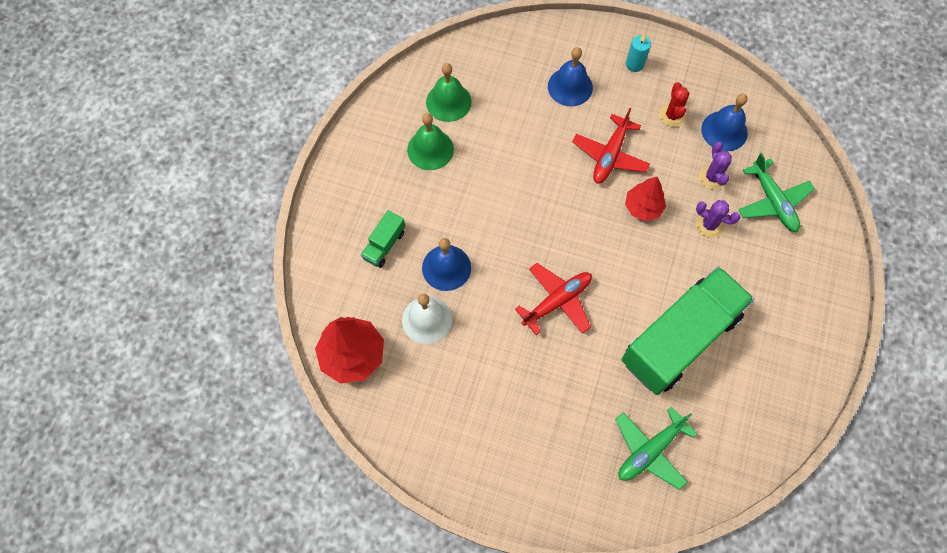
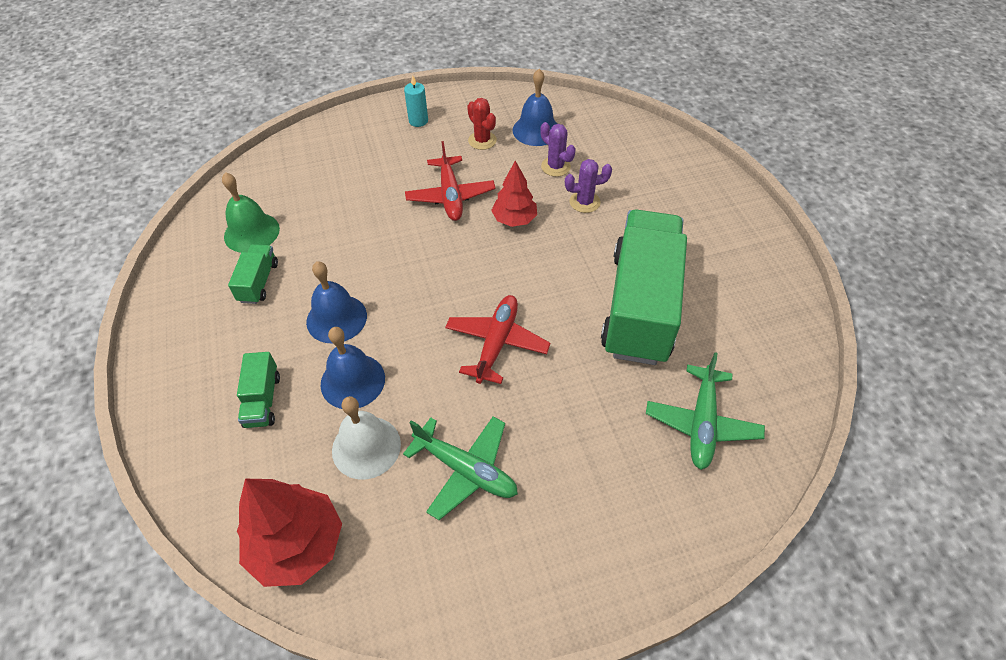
camera: 35 degrees left, 15 degrees down
green bell [407,113,454,170] -> green truck [228,244,278,304]
blue bell [548,47,593,107] -> blue bell moved to [306,261,367,344]
green plane [738,153,815,232] -> green plane moved to [403,416,518,520]

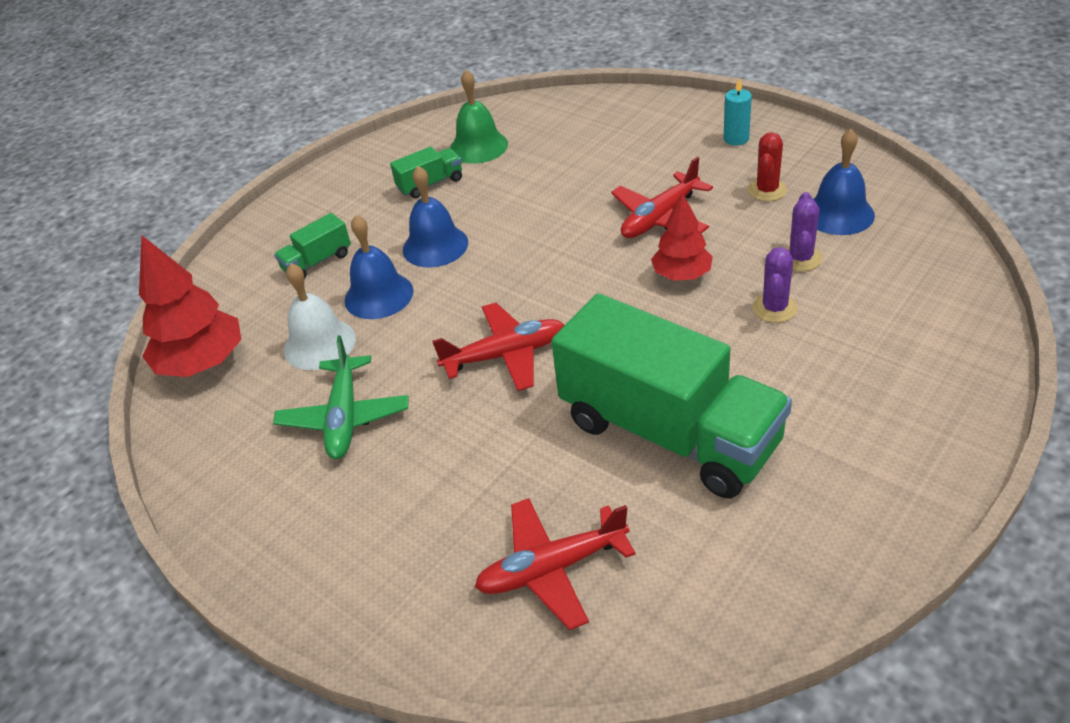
camera: 60 degrees right, 10 degrees down
purple cactus [565,159,612,213] -> purple cactus turned 60 degrees clockwise [753,247,798,323]
green truck [601,209,687,365] -> green truck turned 60 degrees clockwise [551,294,792,498]
green plane [646,352,765,470] -> red plane [475,498,636,630]

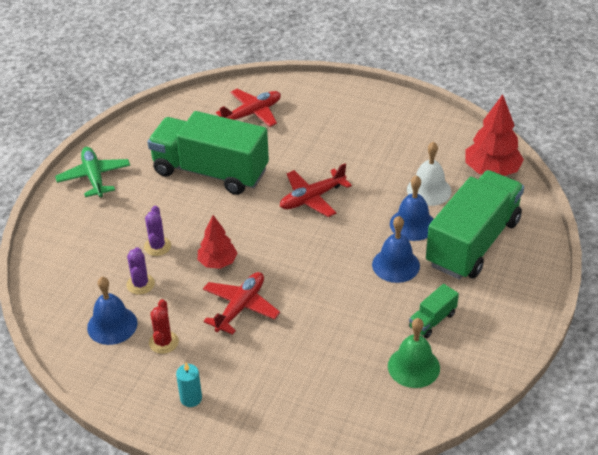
camera: 160 degrees right, 0 degrees up
green plane [273,335,409,459] -> green plane moved to [55,147,130,197]
green truck [274,213,351,279] -> green truck [426,170,524,279], size x2.42

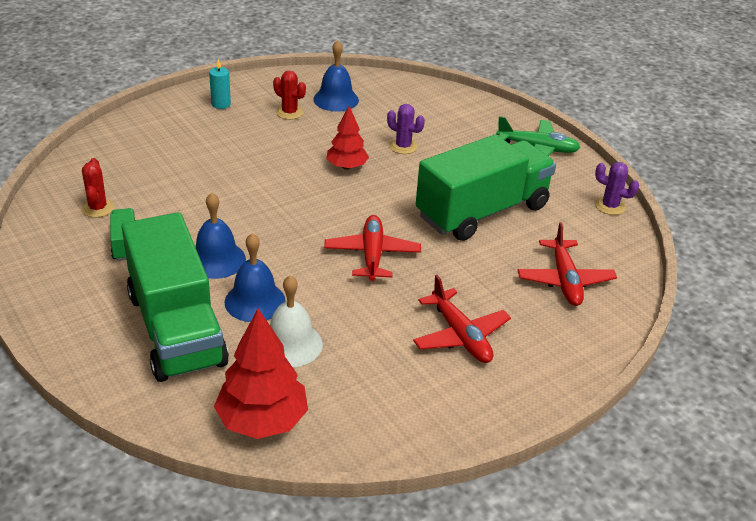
camera: 120 degrees right, 5 degrees down
purple cactus [126,247,155,295] -> purple cactus moved to [595,162,639,215]
red plane [203,272,280,335] -> red plane moved to [413,275,511,363]
green bell [388,318,440,388] -> red cactus [81,158,114,218]

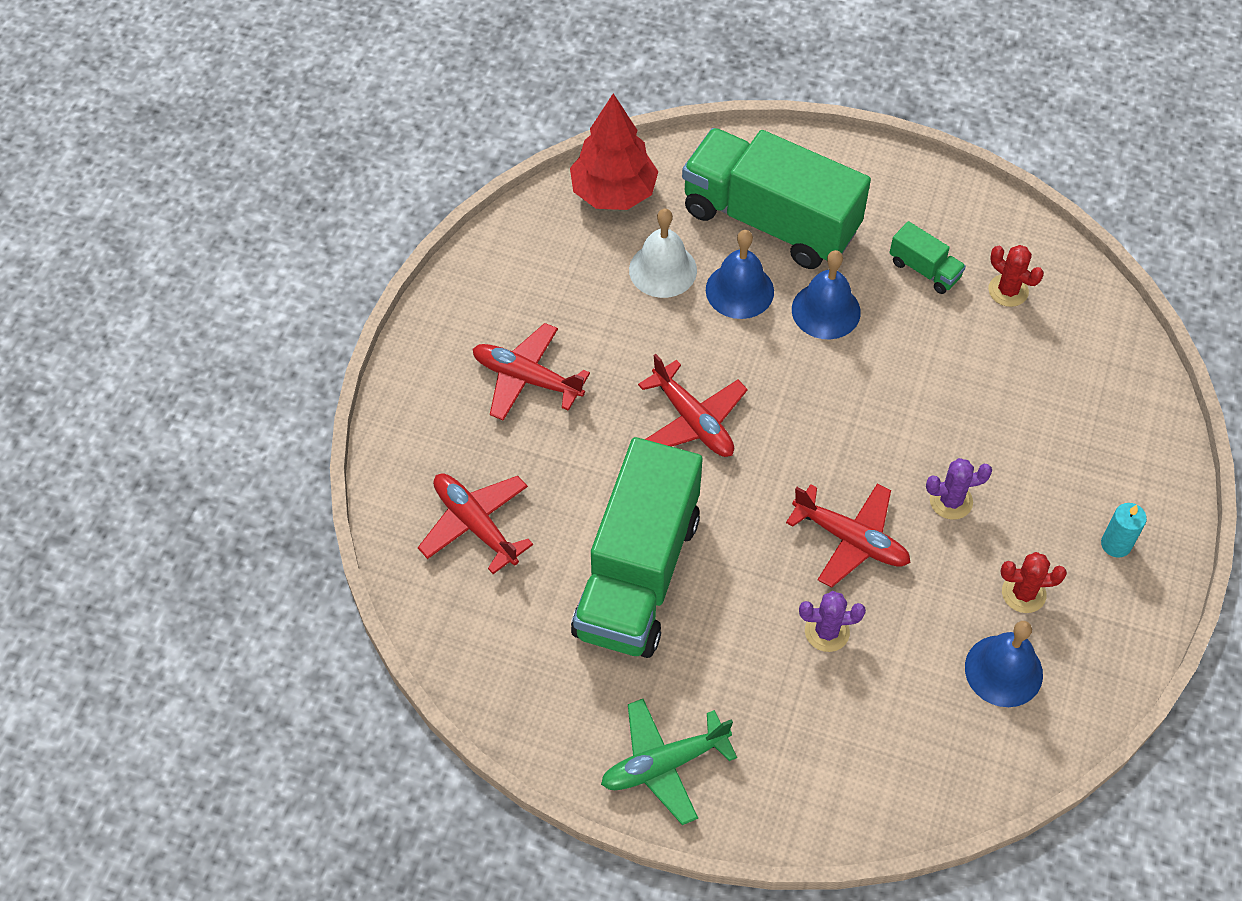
camera: 145 degrees right, 20 degrees up
red tree [327,106,369,170] -> red plane [786,483,911,588]
purple cactus [595,162,639,215] -> purple cactus moved to [926,458,992,520]

